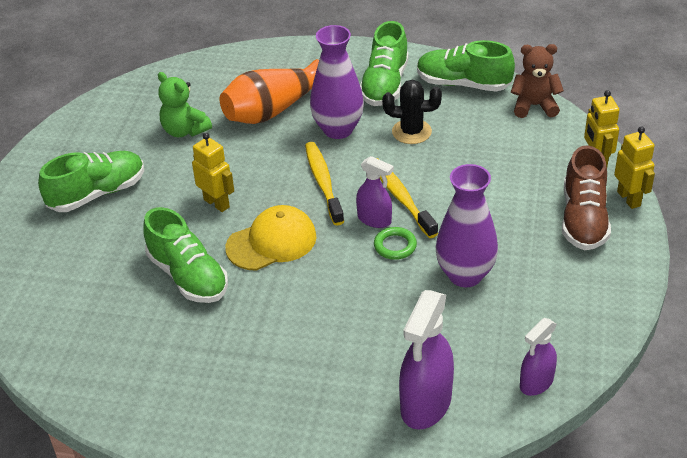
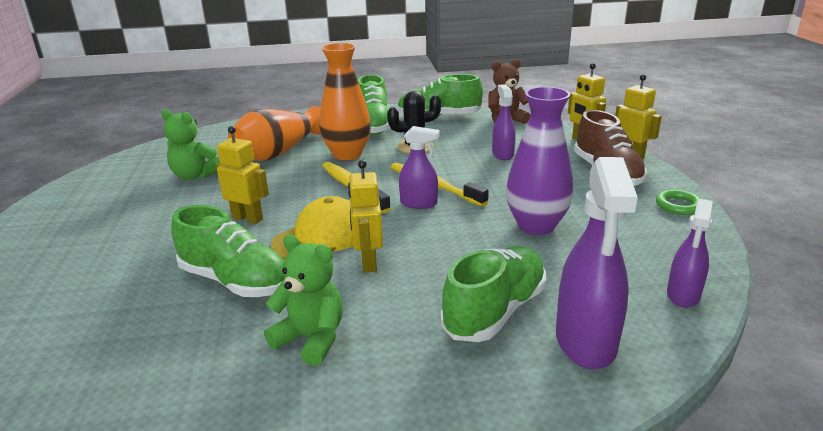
camera: 20 degrees left, 15 degrees down
green shoe [38,151,144,212] -> green shoe moved to [441,246,546,342]
purple vase [310,25,364,139] -> orange vase [319,43,371,160]
green ring [374,227,417,260] -> green ring moved to [656,189,701,215]
none -> green teddy bear [264,234,343,366]
none -> yellow robot [348,160,383,273]
none -> purple spray bottle [492,84,516,160]

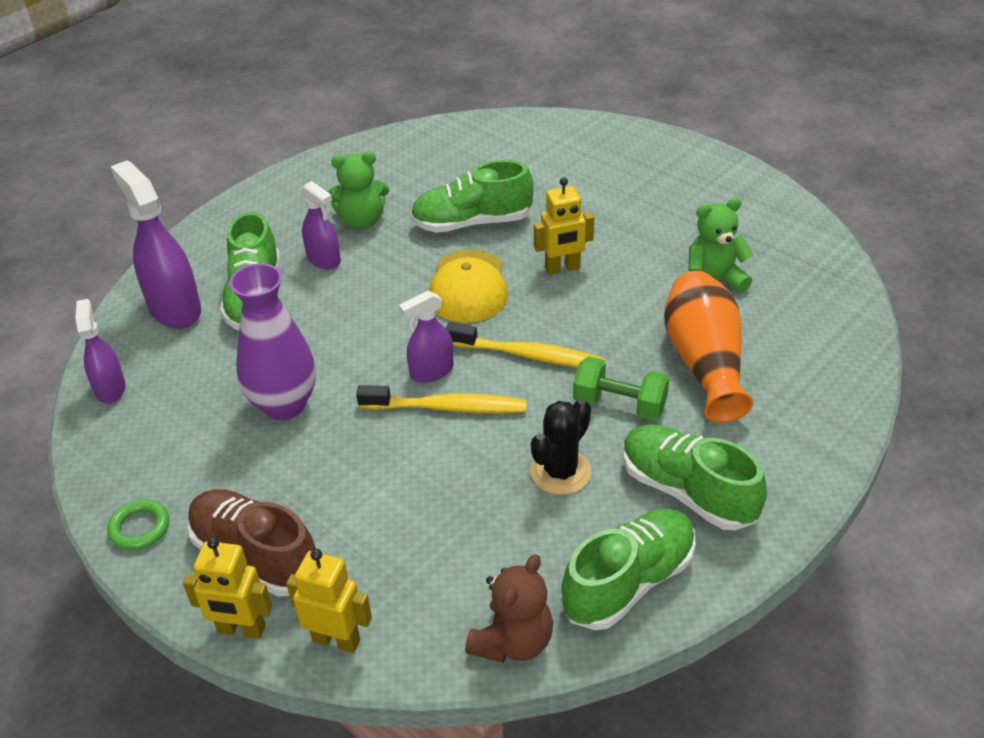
camera: 140 degrees right, 15 degrees up
orange vase [319,43,371,160] -> green dumbbell [573,356,669,421]
yellow robot [348,160,383,273] -> none
purple spray bottle [492,84,516,160] -> purple spray bottle moved to [300,181,341,269]

